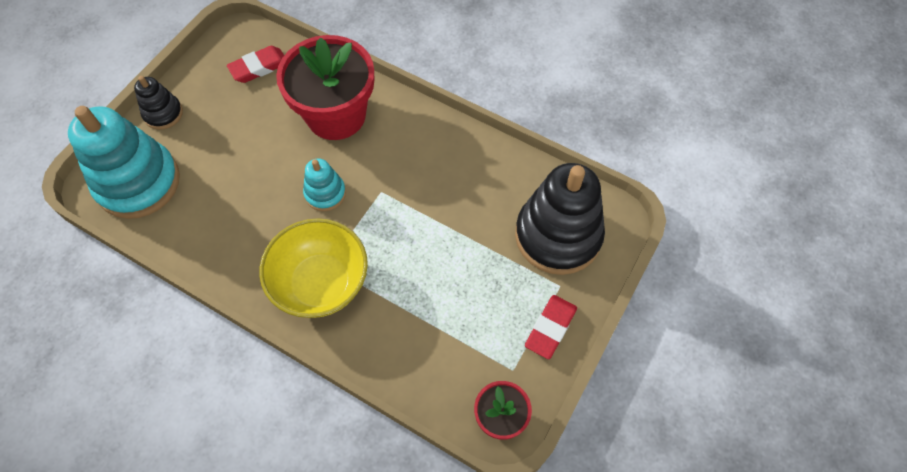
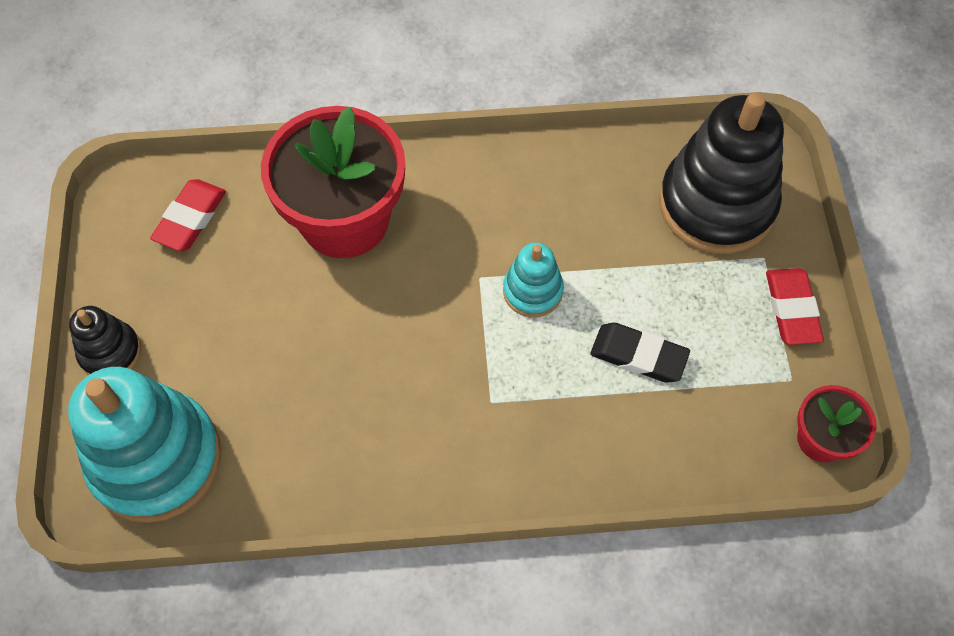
camera: 35 degrees left, 0 degrees up
yellow bowl [259,218,368,318] -> none
turquoise stacking toy [303,158,346,211] -> turquoise stacking toy moved to [503,243,564,317]
none -> black eraser [590,323,690,383]

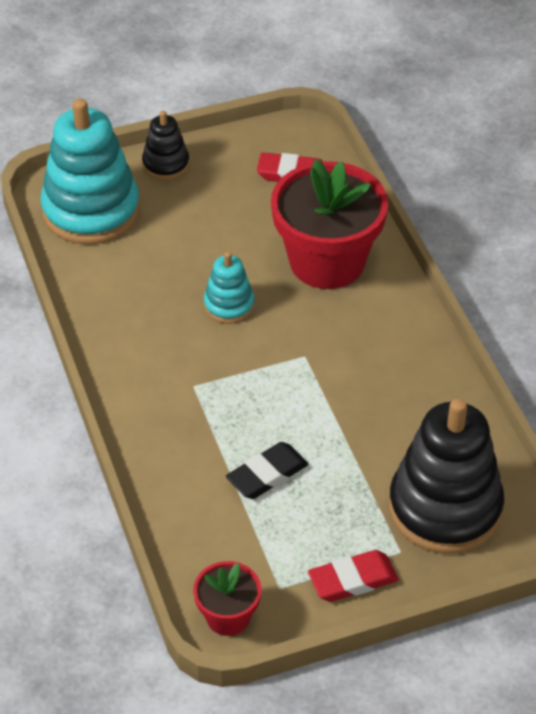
camera: 75 degrees right, 15 degrees down
turquoise stacking toy [503,243,564,317] -> turquoise stacking toy moved to [204,252,254,323]
black eraser [590,323,690,383] -> black eraser turned 45 degrees clockwise [226,442,308,499]

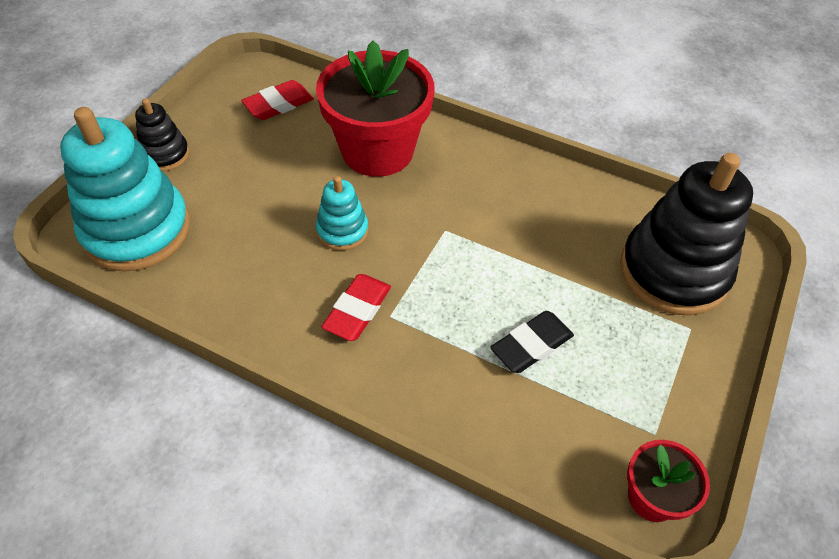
camera: 45 degrees left, 5 degrees up
black eraser [226,442,308,499] -> black eraser turned 45 degrees clockwise [490,311,574,373]
red eraser [308,550,399,602] -> red eraser moved to [321,274,391,341]

